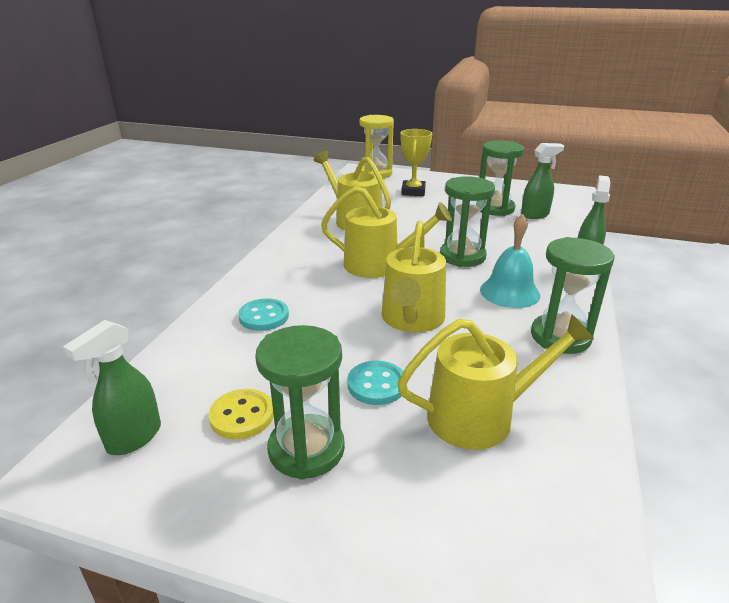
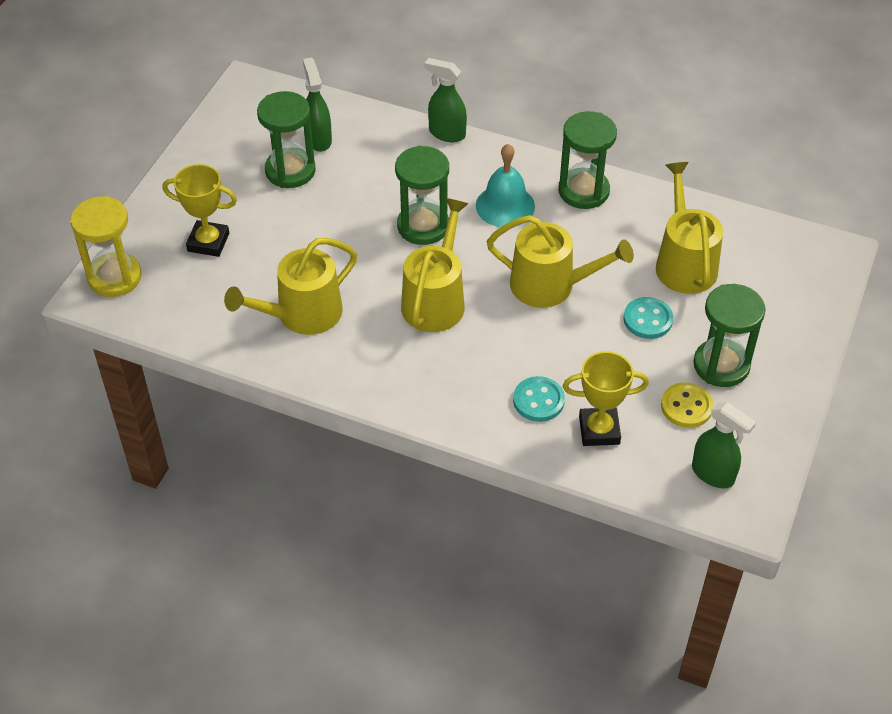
camera: 85 degrees left, 20 degrees up
none -> yellow trophy [563,351,649,446]

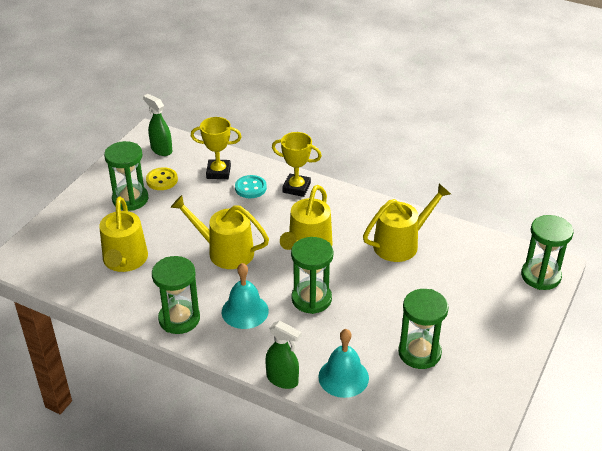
camera: 175 degrees left, 10 degrees down
yellow hourglass [70,196,142,297] -> green hourglass [521,215,573,290]
yellow trophy [163,164,237,257] -> yellow trophy moved to [272,132,322,197]
green spray bottle [303,58,332,152] -> none
turquoise button [623,297,673,339] -> none
none -> turquoise bell [318,329,369,398]

